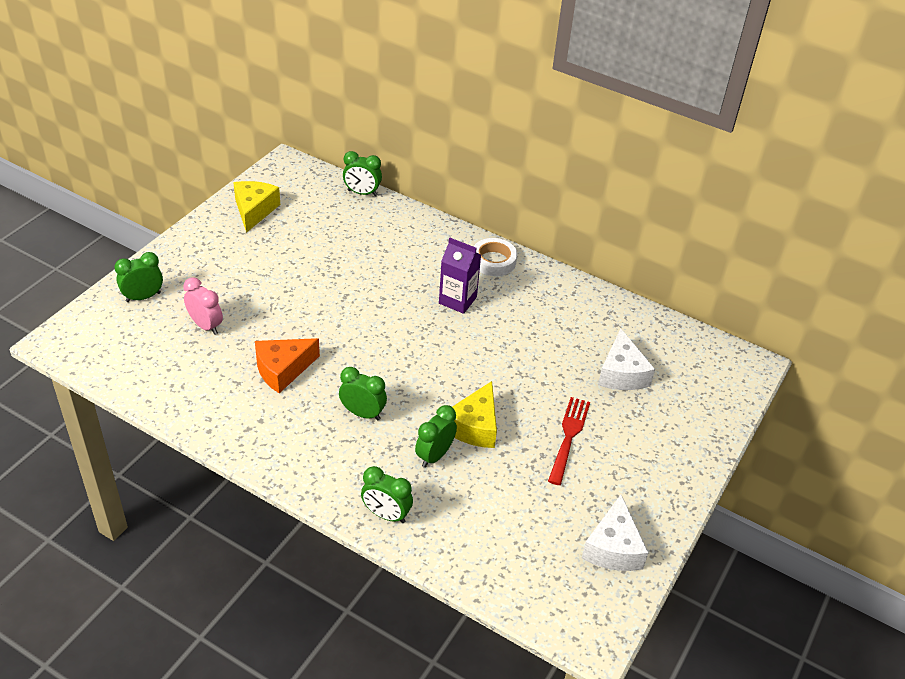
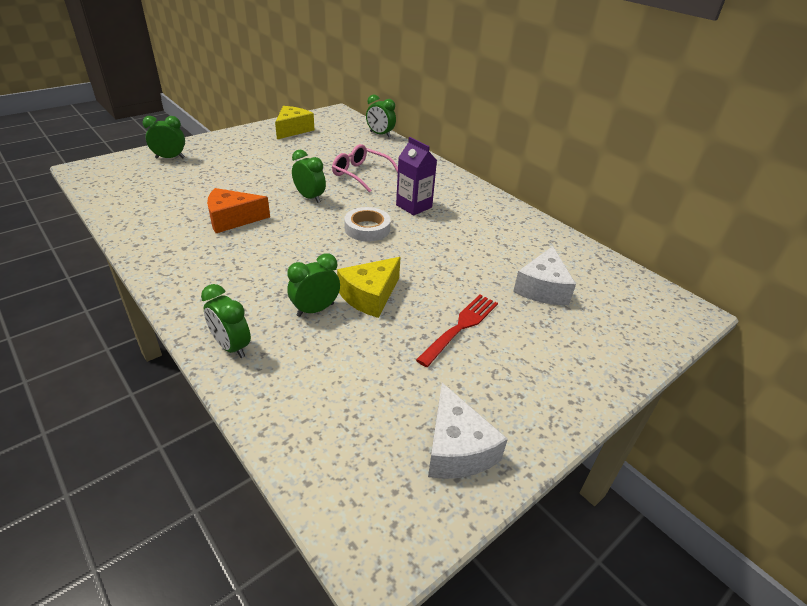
camera: 20 degrees right, 5 degrees down
pink clock [183,277,223,335] -> none
green clock [339,367,387,420] -> green clock moved to [292,150,326,203]
white tape [473,238,517,276] -> white tape moved to [344,207,391,241]
white cheese [582,495,648,571] -> white cheese turned 45 degrees counterclockwise [428,383,508,479]
none -> pink glasses [332,144,398,193]

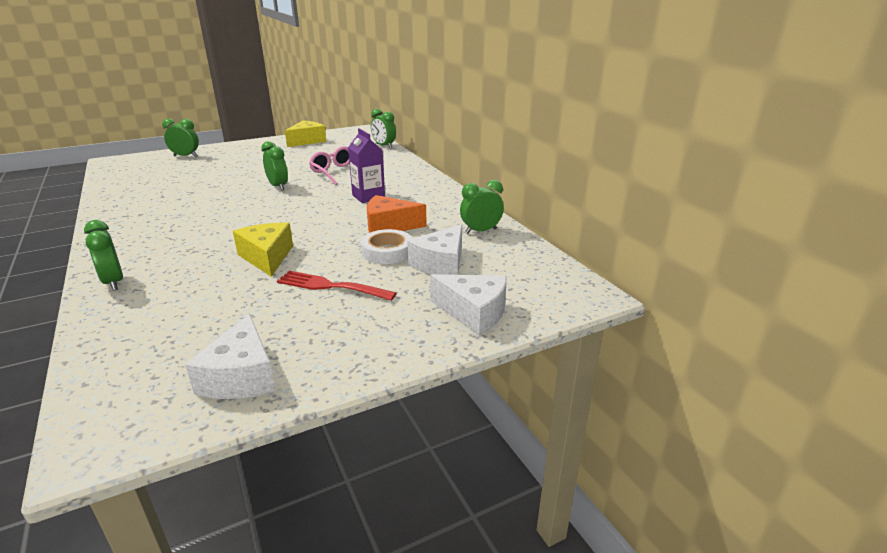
camera: 15 degrees right, 10 degrees down
orange cheese [207,188,270,233] -> orange cheese moved to [367,195,427,233]
green clock [287,253,340,317] -> green clock moved to [460,180,504,234]
yellow cheese [337,257,401,318] -> yellow cheese turned 105 degrees clockwise [233,223,293,277]
white tape [344,207,391,241] -> white tape moved to [361,229,412,264]
red fork [416,295,498,367] -> red fork turned 120 degrees counterclockwise [277,271,397,301]
none -> white cheese [430,274,507,336]

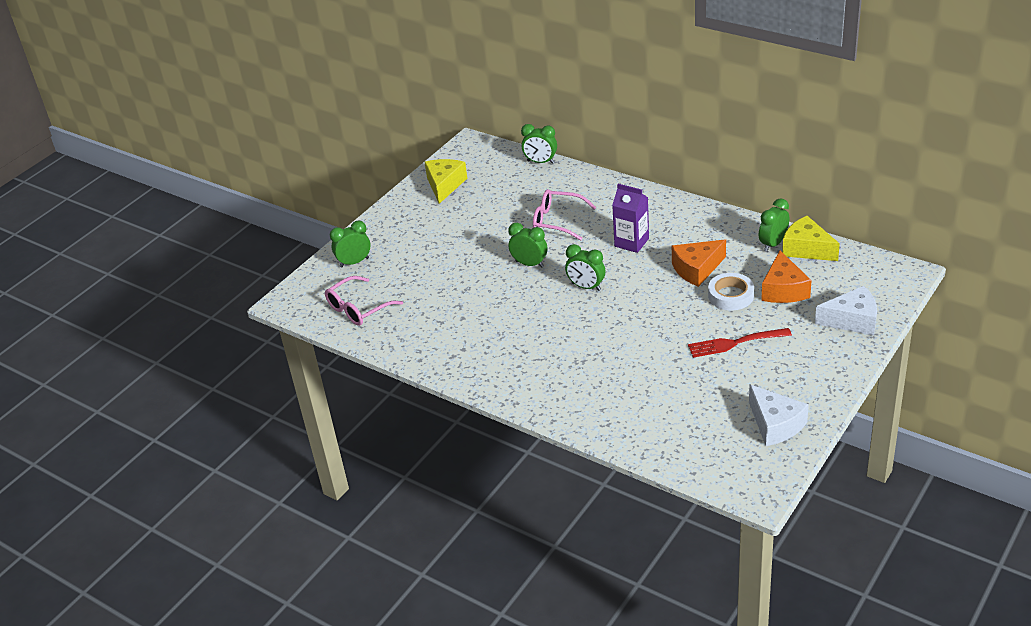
camera: 25 degrees left, 10 degrees up
green clock [84,220,123,291] -> green clock moved to [565,244,605,291]
yellow cheese [233,223,293,277] -> yellow cheese moved to [782,216,840,261]
white cheese [407,224,462,275] -> orange cheese [761,251,812,303]
none -> pink glasses [325,276,403,326]

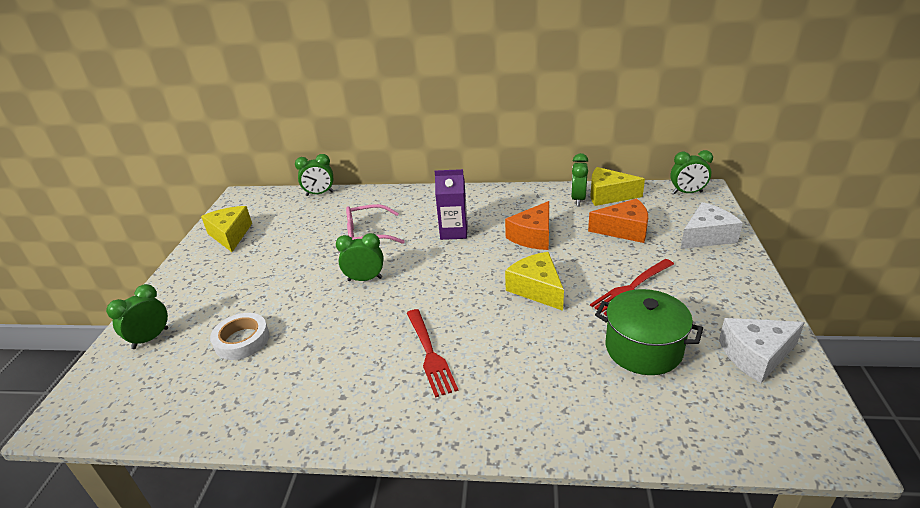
camera: 30 degrees left, 5 degrees down
pink glasses [325,276,403,326] -> none
green clock [565,244,605,291] -> green clock moved to [670,150,713,194]
white tape [708,273,754,310] -> white tape moved to [210,313,270,360]
white cheese [749,384,809,446] -> white cheese turned 135 degrees clockwise [719,318,805,383]
orange cheese [761,251,812,303] -> orange cheese turned 60 degrees counterclockwise [588,198,648,243]
none -> red fork [407,309,458,398]
none -> yellow cheese [505,252,564,311]
none -> green pot [595,289,703,375]

